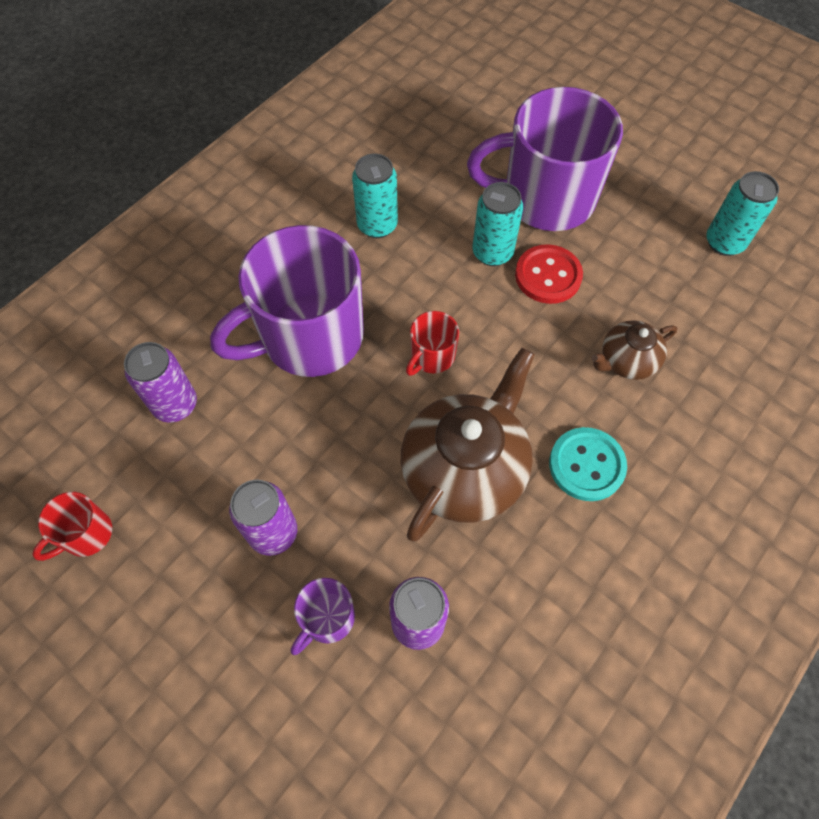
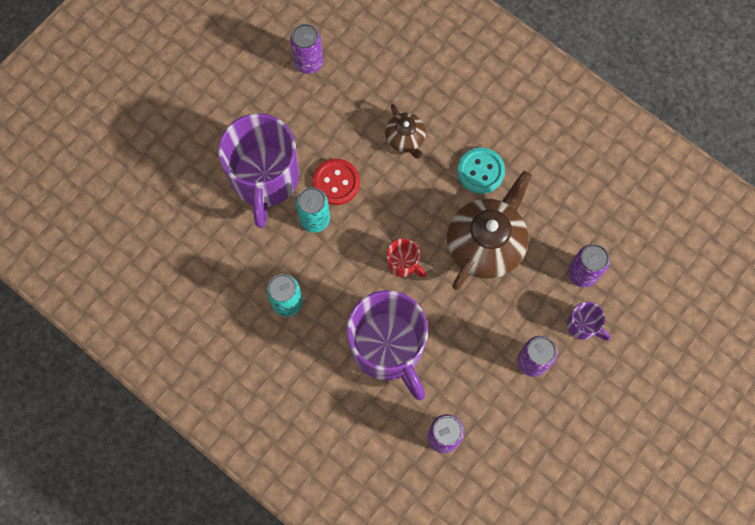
camera: 90 degrees left, 10 degrees up
red mug [32,492,112,561] -> none
brown teapot [401,348,535,541] -> brown teapot turned 90 degrees clockwise [447,171,532,290]
turquoise can [706,171,779,256] -> purple can [290,24,323,74]

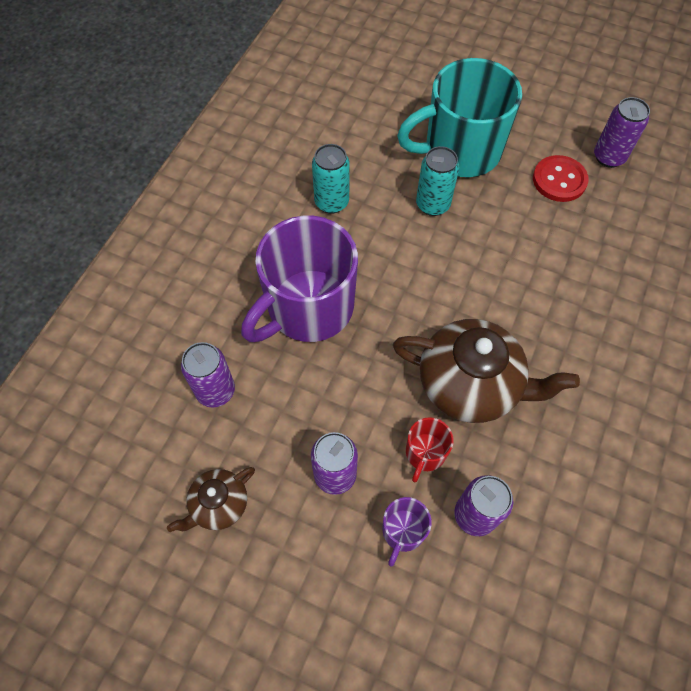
camera: 75 degrees right, 10 degrees down
purple mug [218,113,299,228] -> turquoise mug [397,58,522,177]
red button [312,159,360,205] -> red button moved to [533,155,589,202]
brown teapot [385,104,426,159] -> brown teapot moved to [167,467,255,532]
red mug [387,239,426,277] -> red mug moved to [406,417,454,482]
turquoise button [457,147,505,194] -> none

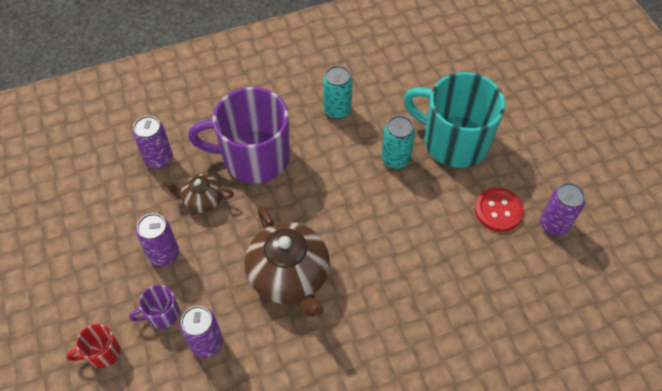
camera: 45 degrees right, 5 degrees down
brown teapot [167,467,255,532] -> brown teapot moved to [163,174,234,213]
red mug [406,417,454,482] -> red mug moved to [66,324,120,368]

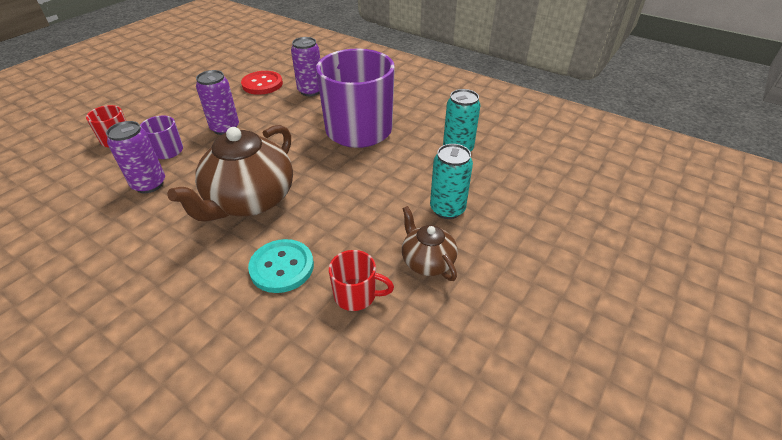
camera: 55 degrees right, 15 degrees down
brown teapot [163,174,234,213] -> brown teapot moved to [402,206,458,281]
turquoise mug [403,72,505,168] -> none
red button [475,188,524,232] -> red button moved to [241,71,283,95]
purple can [540,183,585,236] -> none
none -> turquoise button [248,239,314,293]
none -> red mug [329,250,394,311]

